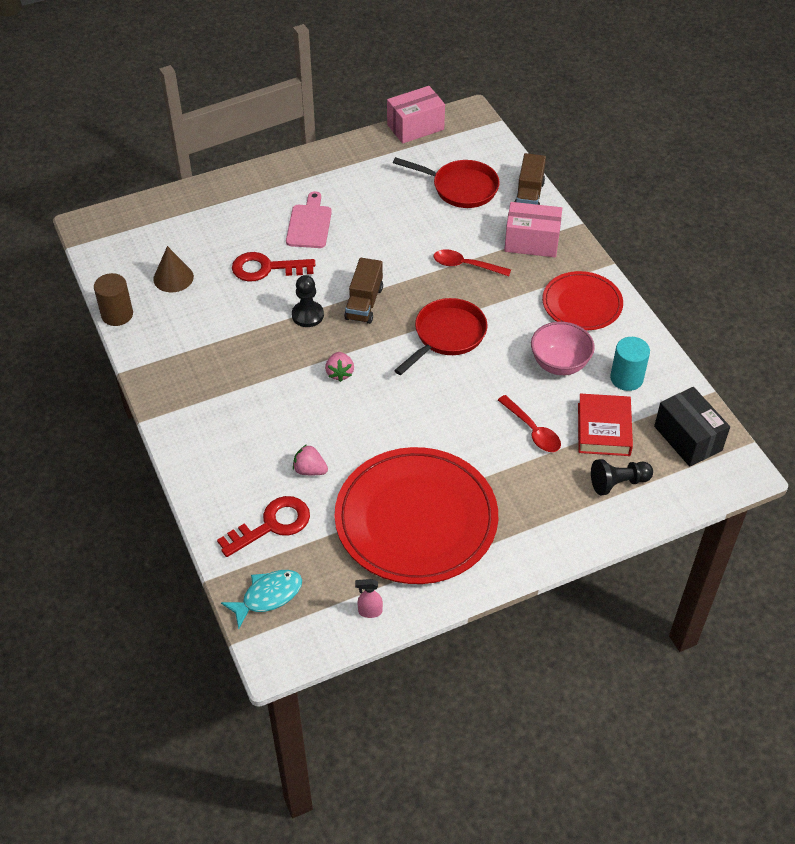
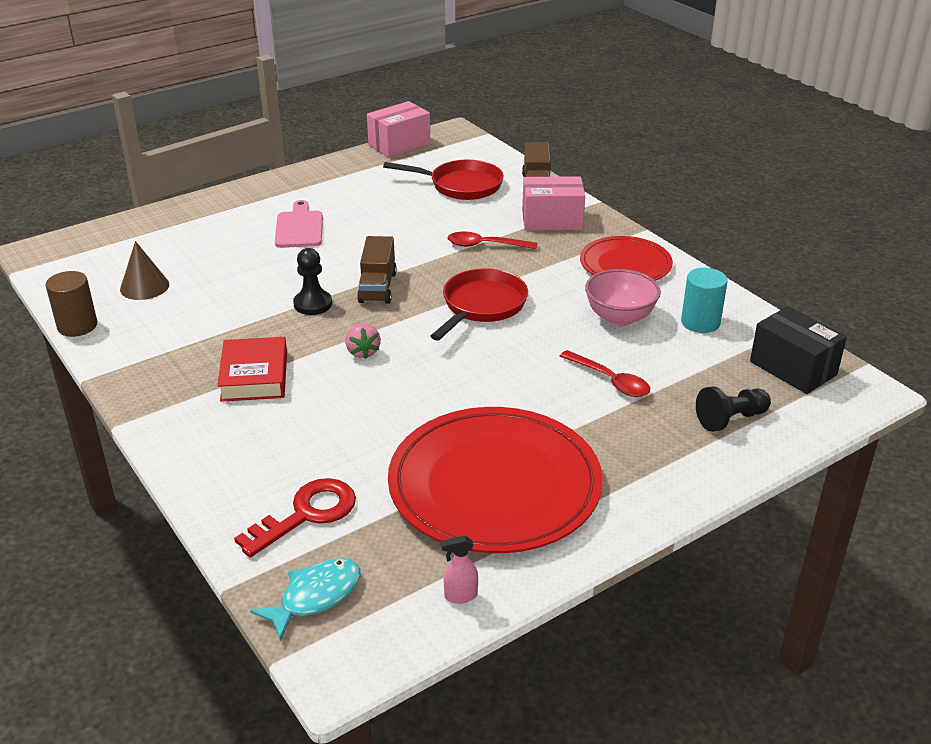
camera: 10 degrees left, 15 degrees down
red key [232,252,315,282] -> none
pink strawberry [293,444,328,475] -> none
red book [578,394,633,456] -> red book moved to [217,337,287,402]

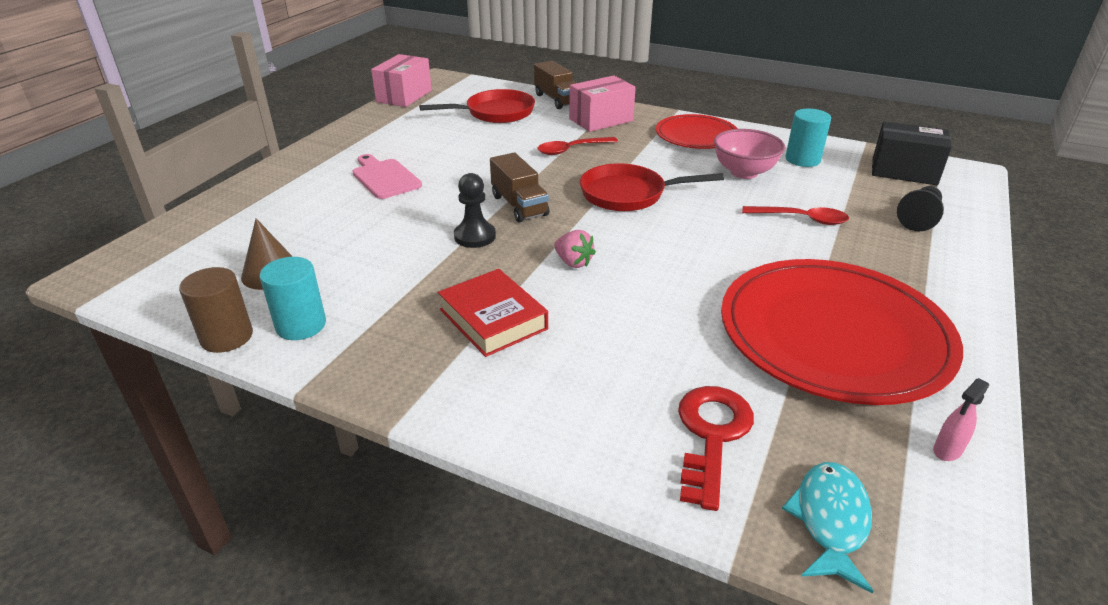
camera: 30 degrees left, 0 degrees up
red pan [431,268,528,341] -> red pan turned 90 degrees counterclockwise [580,163,724,211]
none -> turquoise cylinder [260,257,326,340]

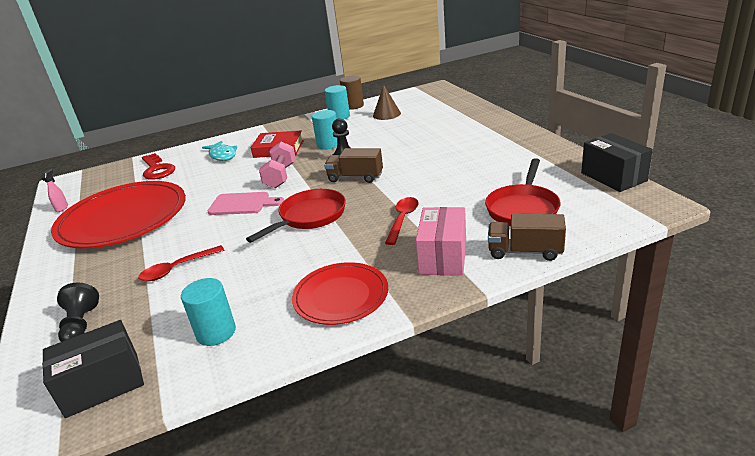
camera: 135 degrees right, 5 degrees down
pink cutting board [352,154,422,199] -> pink cutting board moved to [208,192,284,215]
pink box [371,54,432,107] -> black box [581,133,653,192]
pink strawberry [554,230,596,268] -> pink dumbbell [259,142,296,188]
pink bowl [714,129,785,179] -> none
turquoise fish [782,462,873,593] -> turquoise fish moved to [202,141,237,161]
none -> turquoise cylinder [312,110,337,150]

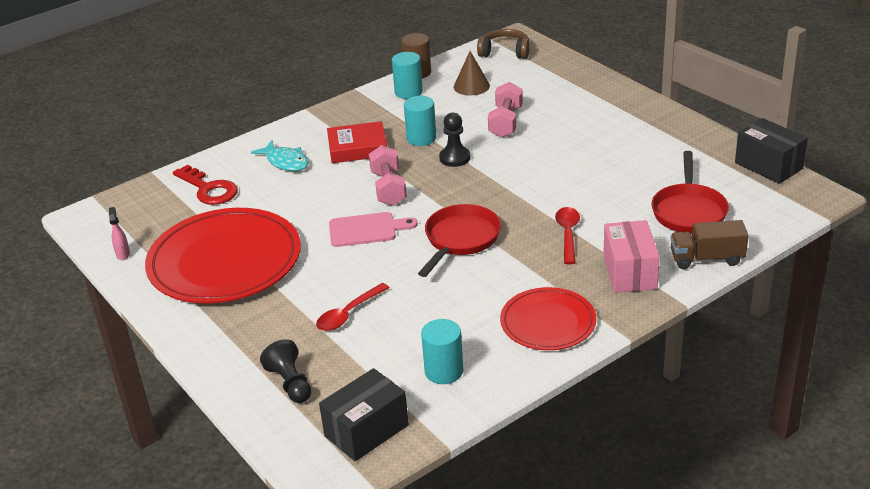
camera: 15 degrees left, 5 degrees up
brown truck [324,148,383,183] -> none
none -> brown headphones [477,29,530,59]
none -> pink dumbbell [488,82,523,138]

